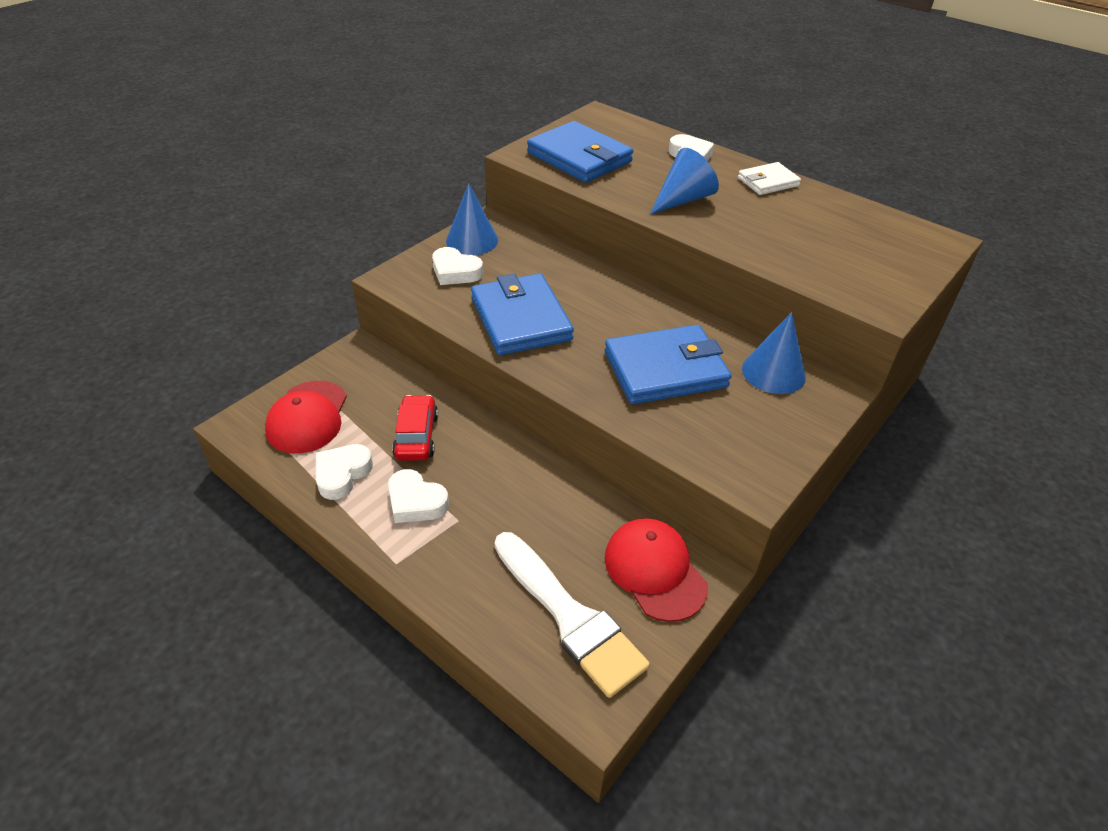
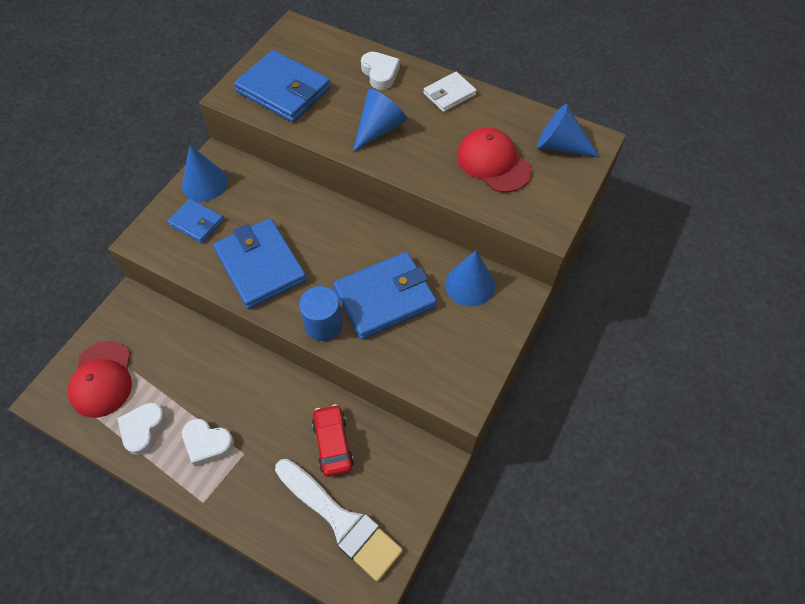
camera: 10 degrees left, 15 degrees up
red car [392,395,438,460] -> red car moved to [312,404,354,477]
white heart [432,247,483,285] -> blue wallet [167,199,224,243]
red cap [604,518,708,622] -> red cap moved to [457,127,532,192]
none -> blue cylinder [299,286,343,341]
none -> blue cone [537,104,600,158]

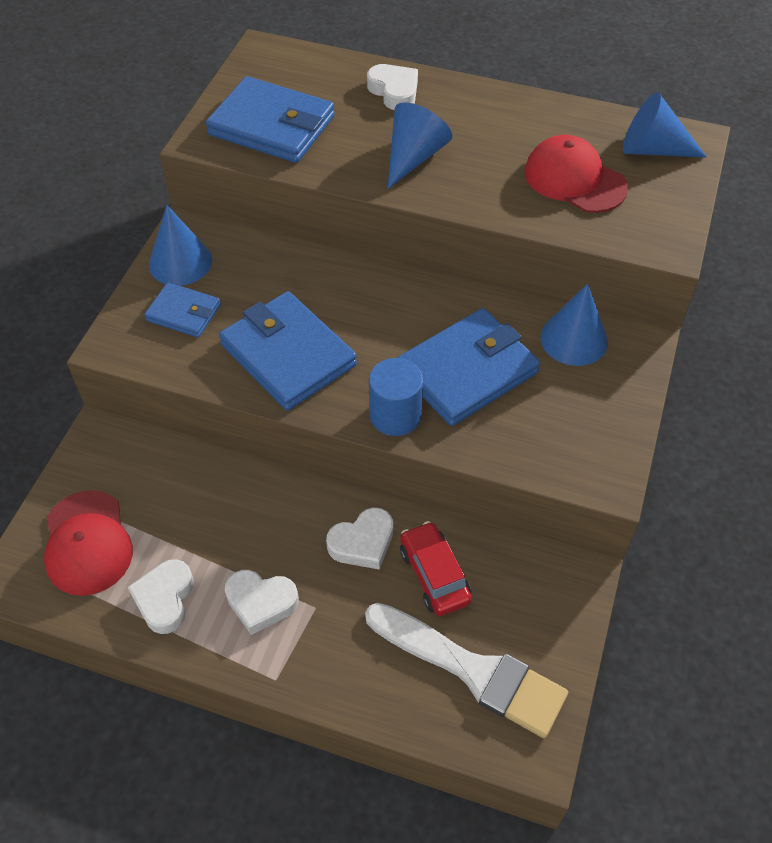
camera: 10 degrees left, 5 degrees down
white wallet [423,72,477,112] -> none
none -> white heart [326,508,393,569]

